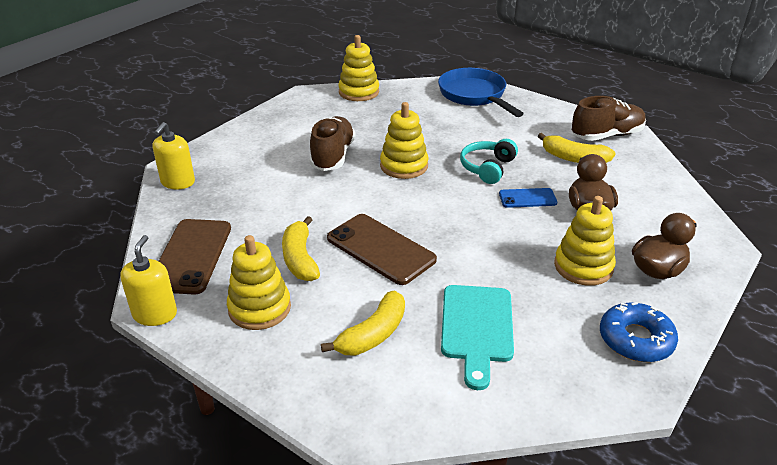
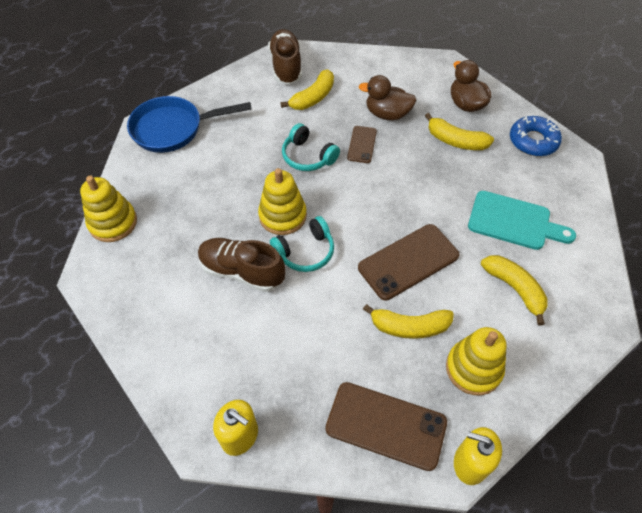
camera: 75 degrees left, 20 degrees up
blue phone [499,188,557,208] -> brown phone [347,126,377,163]
yellow stacking toy [554,196,616,286] -> yellow banana [425,113,494,150]
none -> turquoise headphones [270,216,334,272]

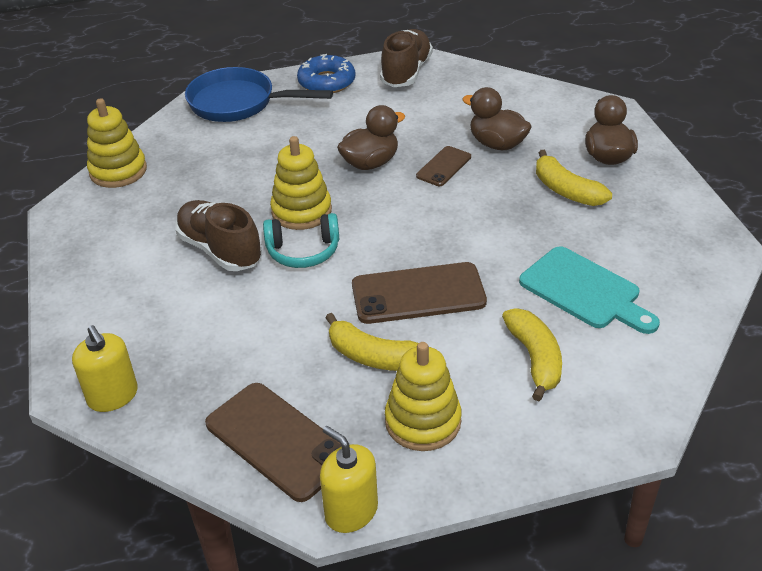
camera: 25 degrees right, 15 degrees down
yellow banana [280,70,334,110] -> none
turquoise headphones [282,123,340,171] -> brown duck [337,105,405,170]
blue donut [510,116,562,156] -> blue donut moved to [297,54,355,93]

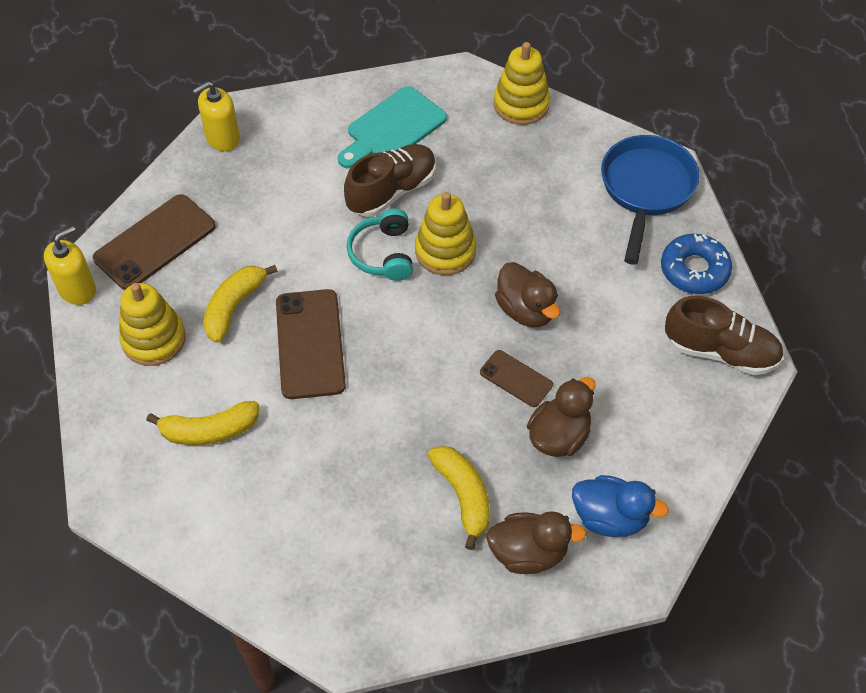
camera: 90 degrees right, 15 degrees up
turquoise cutting board [519,246,660,334] -> turquoise cutting board moved to [338,86,447,169]
yellow banana [536,150,612,206] -> yellow banana turned 105 degrees clockwise [428,446,490,550]
none -> blue duck [572,475,669,537]

